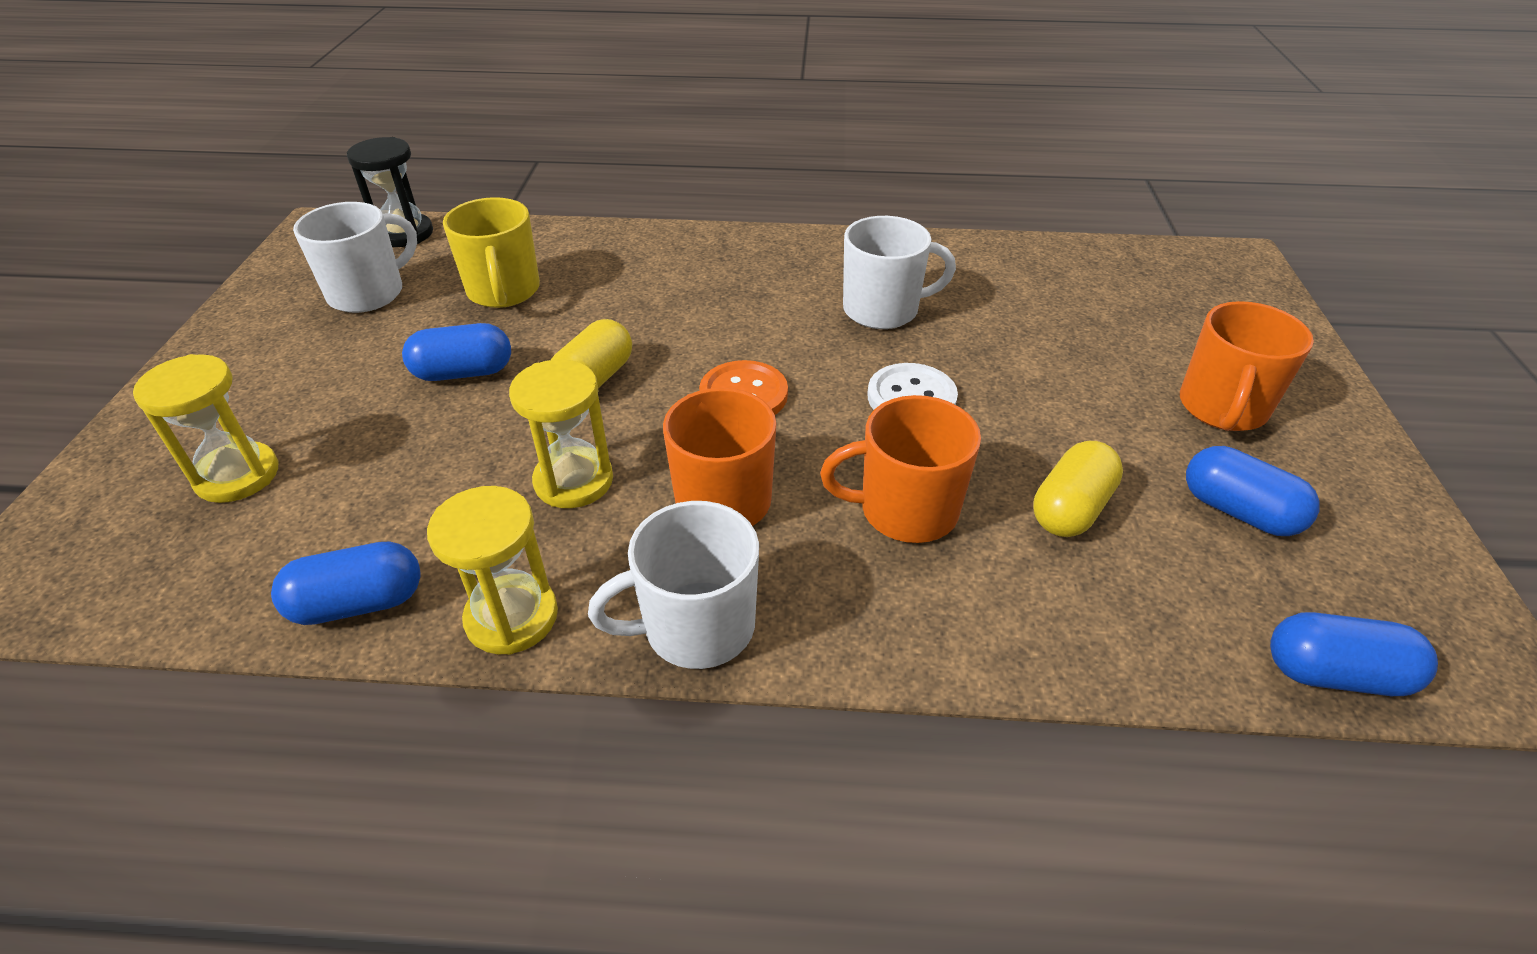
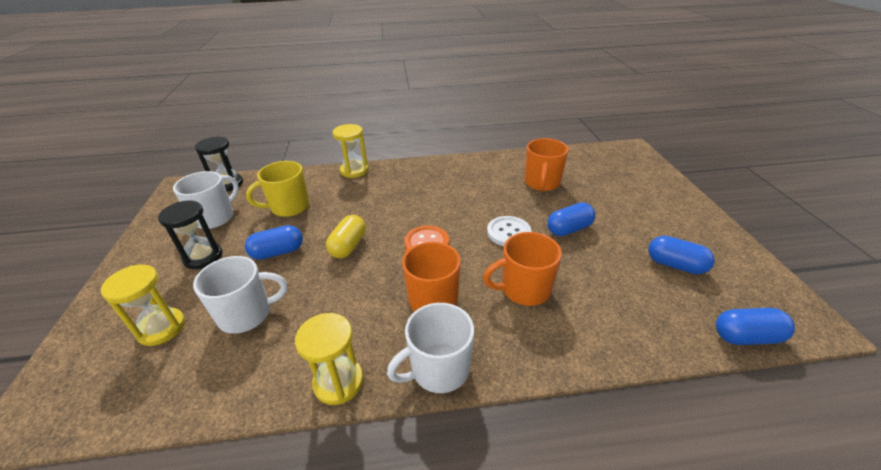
camera: 10 degrees left, 5 degrees down
blue capsule [271,541,421,625] -> blue capsule moved to [547,202,595,236]
yellow mug [443,197,540,308] -> yellow mug turned 90 degrees clockwise [246,161,309,217]
yellow hourglass [509,359,613,508] -> yellow hourglass moved to [332,124,368,178]
white mug [843,216,956,329] -> white mug moved to [193,256,287,334]
yellow capsule [1033,441,1123,537] -> none
orange mug [1180,301,1314,431] -> orange mug moved to [525,138,569,191]
none -> black hourglass [158,200,222,269]

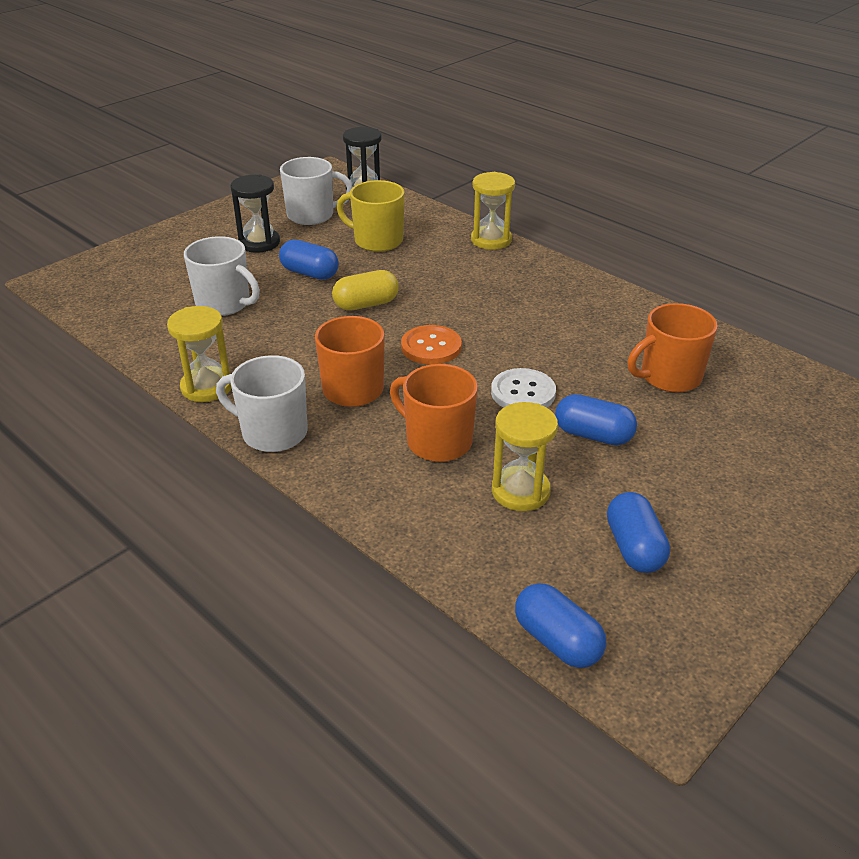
camera: 50 degrees right, 0 degrees up
yellow hourglass [101,264,185,346] -> yellow hourglass moved to [492,402,558,511]

